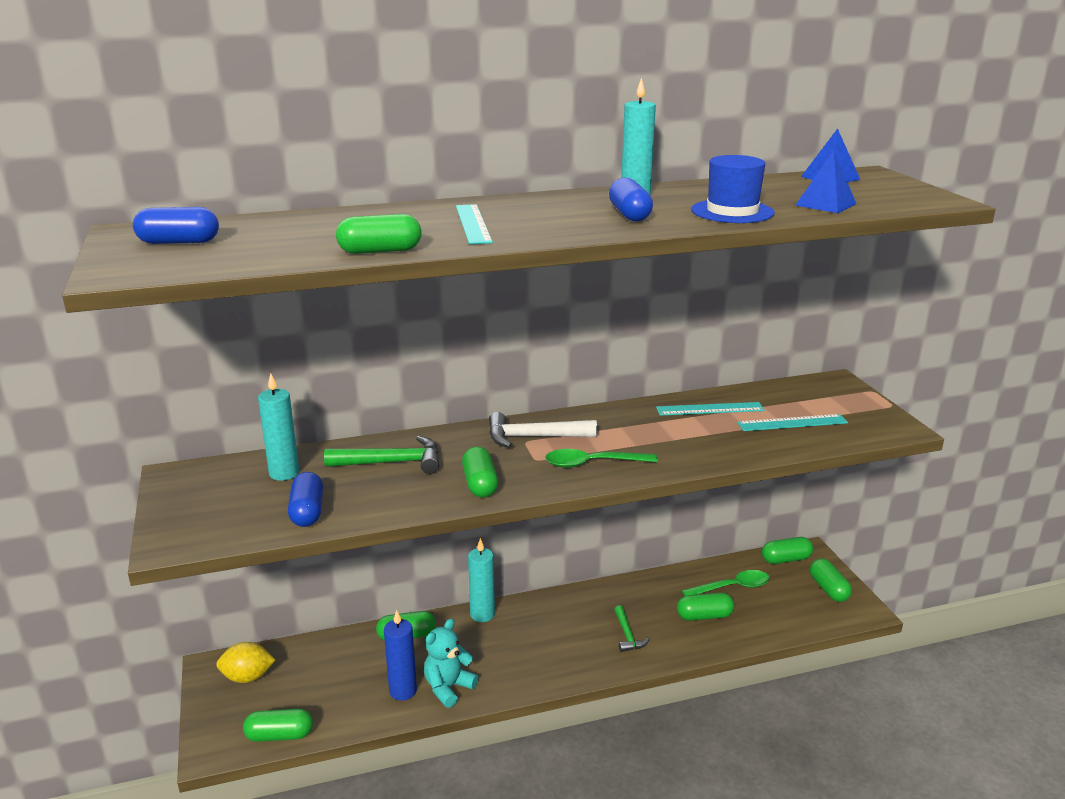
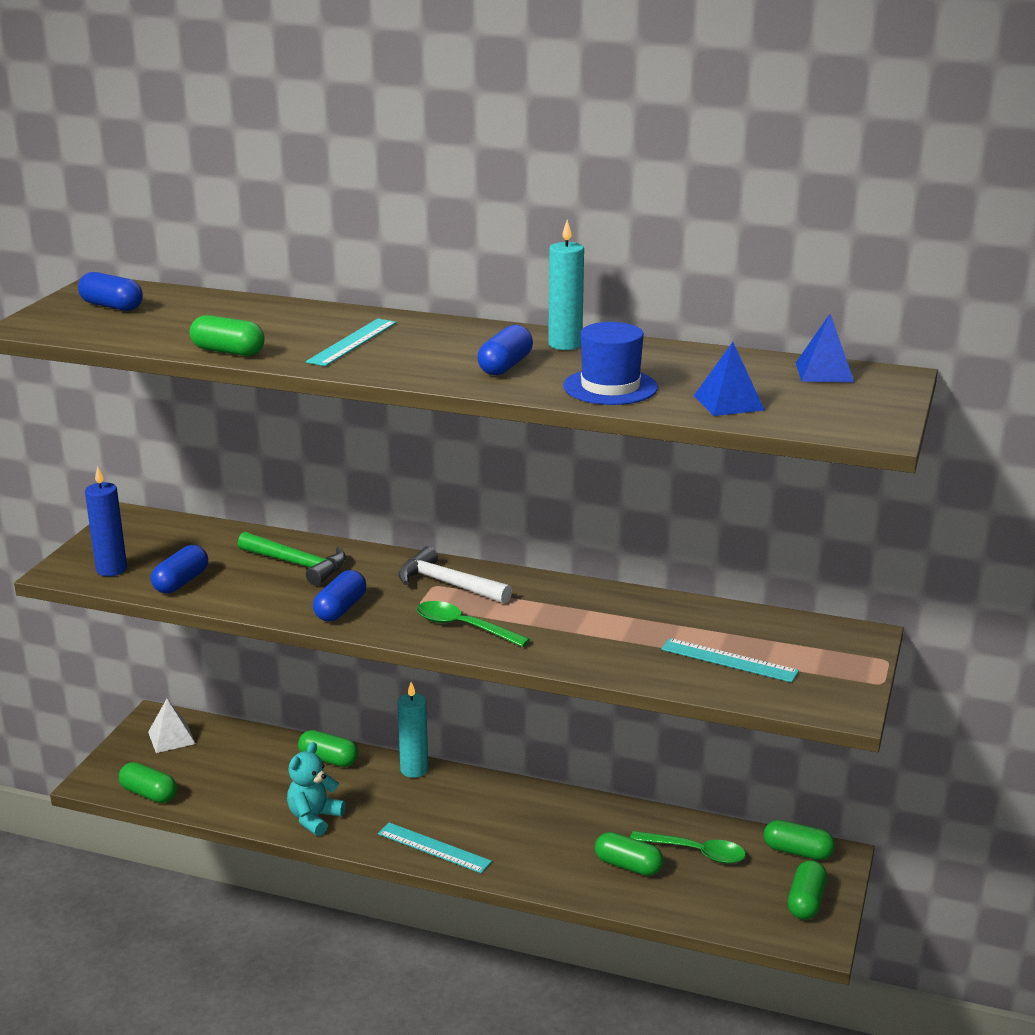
camera: 35 degrees right, 0 degrees up
yellow lemon [216,642,275,683] -> white pyramid [148,699,196,753]
turquoise candle [258,373,299,481] -> none
blue candle [384,610,417,701] -> blue candle moved to [85,466,127,576]
turquoise teddy bear [424,619,478,708] -> turquoise teddy bear turned 45 degrees counterclockwise [287,742,346,836]
green capsule [462,447,498,498] -> blue capsule [313,570,366,621]
green hammer [614,605,650,652] -> none
turquoise ruler [656,402,764,416] -> turquoise ruler moved to [378,823,492,873]

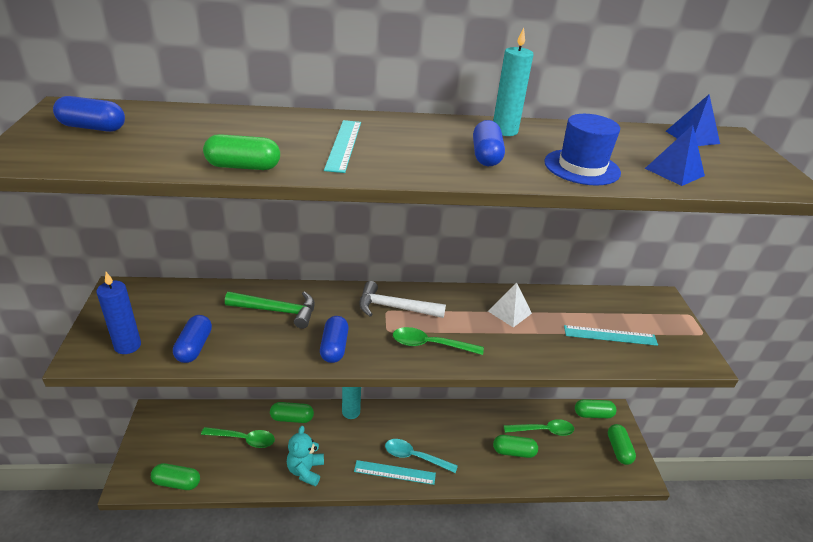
camera: 25 degrees left, 10 degrees up
white pyramid [148,699,196,753] -> white pyramid moved to [488,283,532,327]
none -> green spoon [201,427,275,448]
none -> turquoise spoon [385,439,458,473]

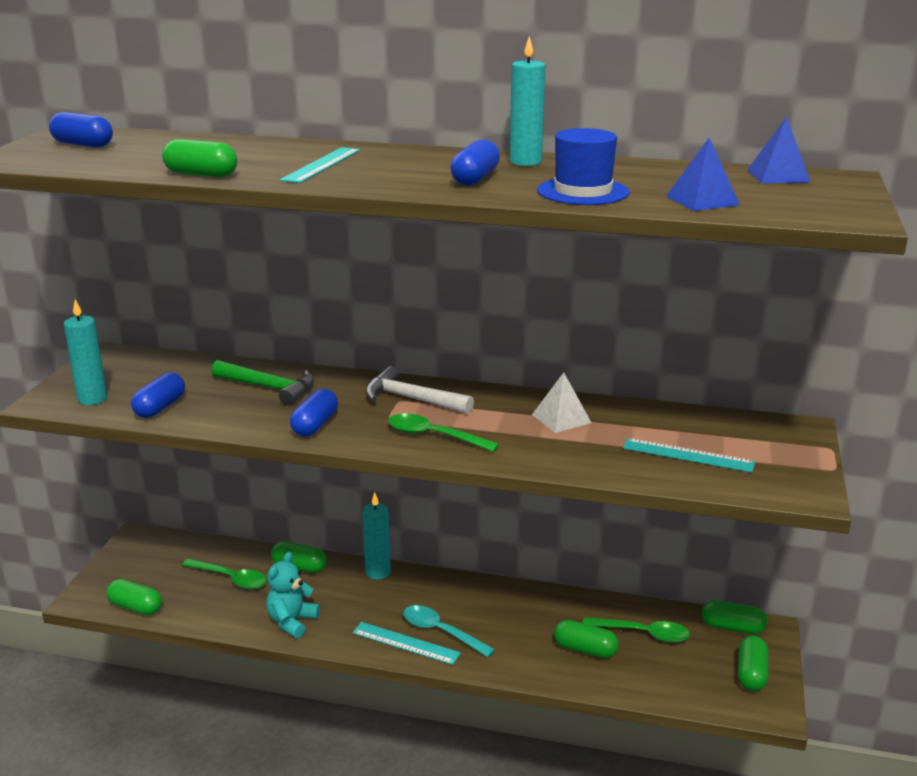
camera: 20 degrees right, 10 degrees down
blue candle [96,272,141,354] -> turquoise candle [64,300,107,405]

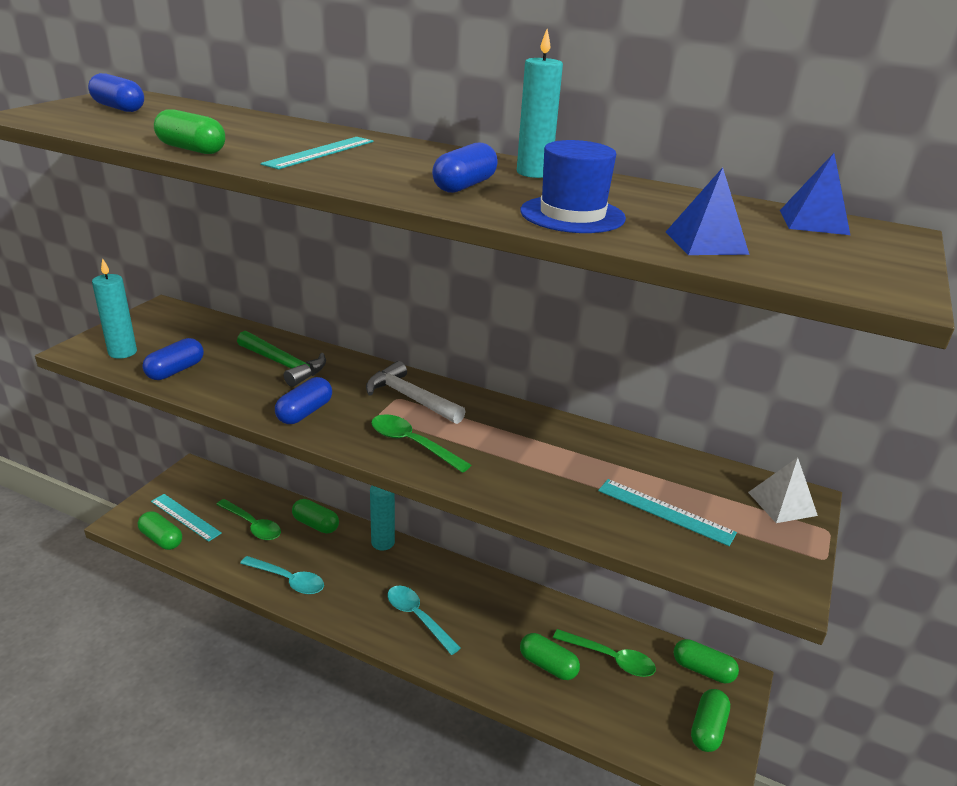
camera: 10 degrees right, 5 degrees up
turquoise teddy bear [266,552,320,638] -> turquoise spoon [240,556,324,594]
turquoise ruler [352,622,461,665] -> turquoise ruler moved to [151,494,222,542]
white pyramid [532,372,592,433] -> white pyramid moved to [748,457,818,523]

